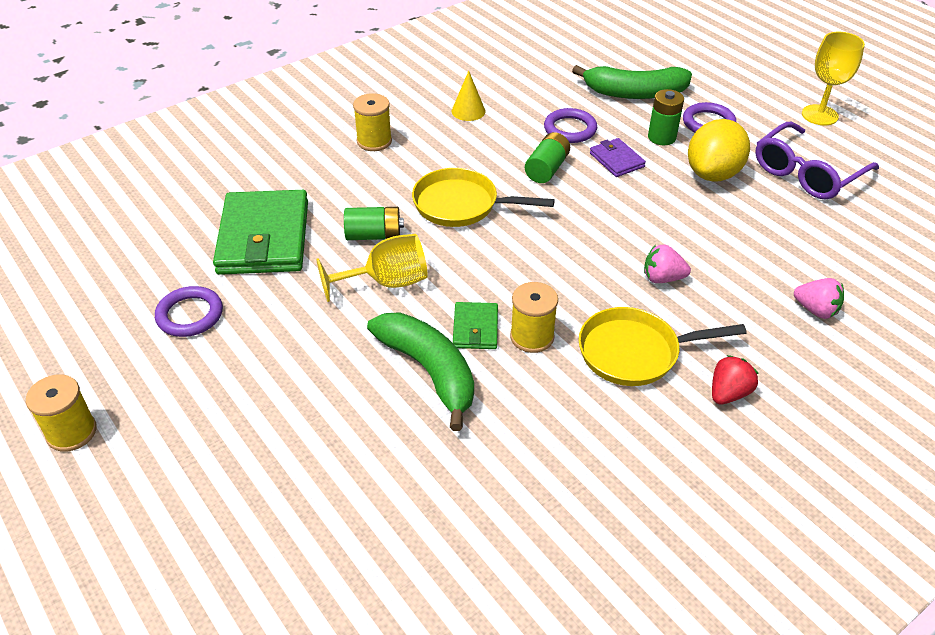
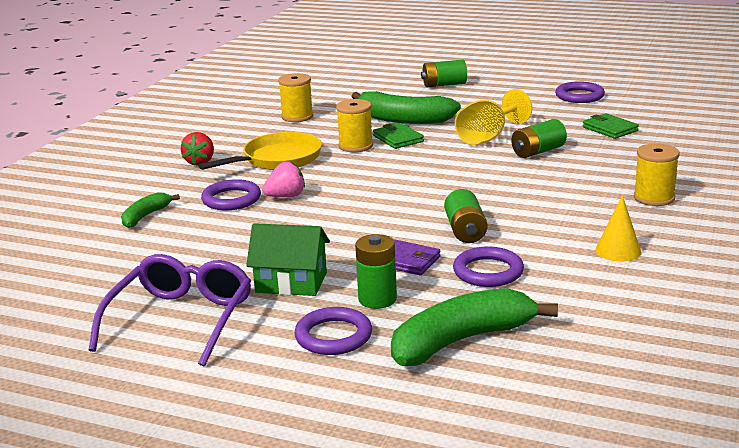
camera: 150 degrees right, 20 degrees down
yellow spool [26,374,97,452] -> yellow spool moved to [278,73,313,122]
green wallet [213,190,308,275] -> green wallet [583,113,639,139], size x0.47
yellow pan [412,168,555,227] -> none
yellow lemon [688,119,750,182] -> green house [246,223,330,296]
pink strawberry [794,278,844,319] -> green banana [121,192,180,228]
yellow goblet [802,32,865,125] -> none
none -> purple ring [201,179,261,210]
none -> green battery [421,60,467,87]

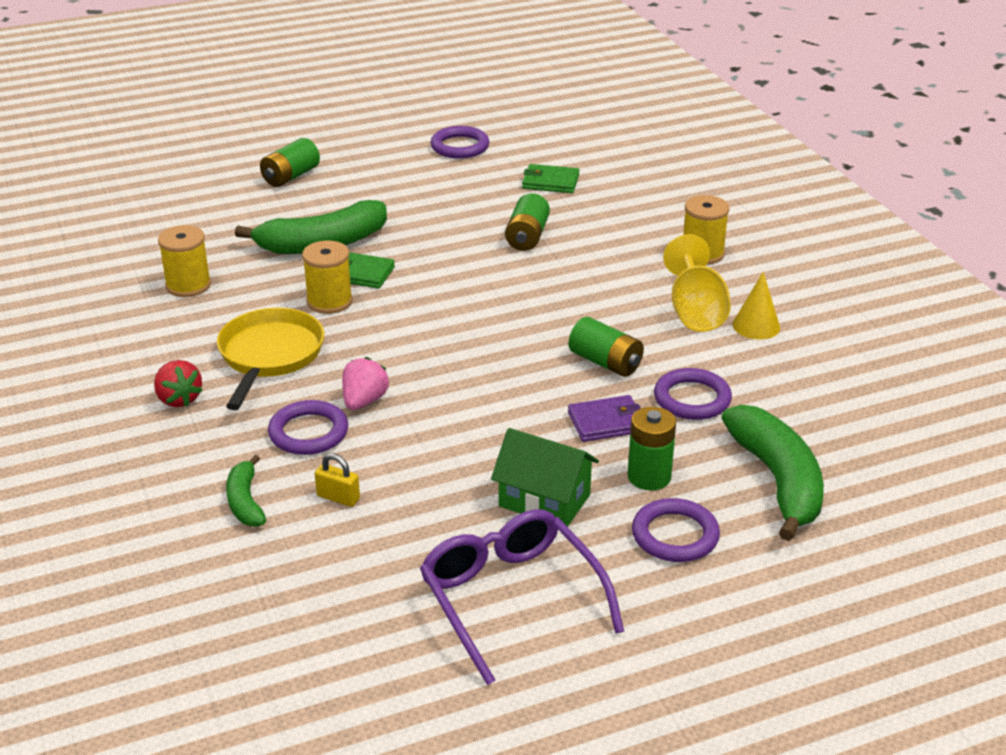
camera: 45 degrees left, 10 degrees up
green house [246,223,330,296] -> green house turned 60 degrees clockwise [491,428,599,527]
green banana [391,288,558,366] -> green banana turned 150 degrees clockwise [721,405,824,541]
yellow goblet [455,89,532,145] -> yellow goblet moved to [663,234,731,332]
none -> yellow padlock [315,453,360,507]

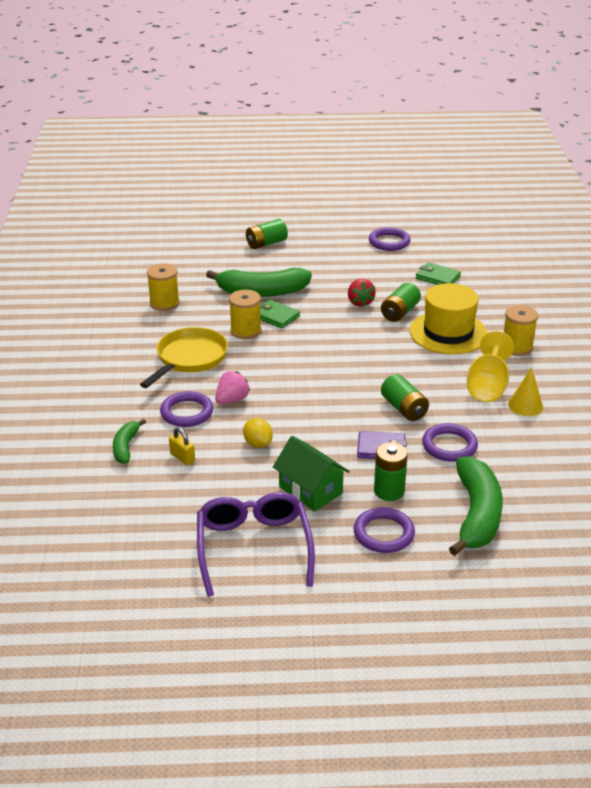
camera: 20 degrees right, 0 degrees up
red strawberry [154,360,203,407] -> red strawberry moved to [348,279,376,307]
none -> yellow lemon [243,418,273,448]
none -> yellow hat [409,283,488,354]

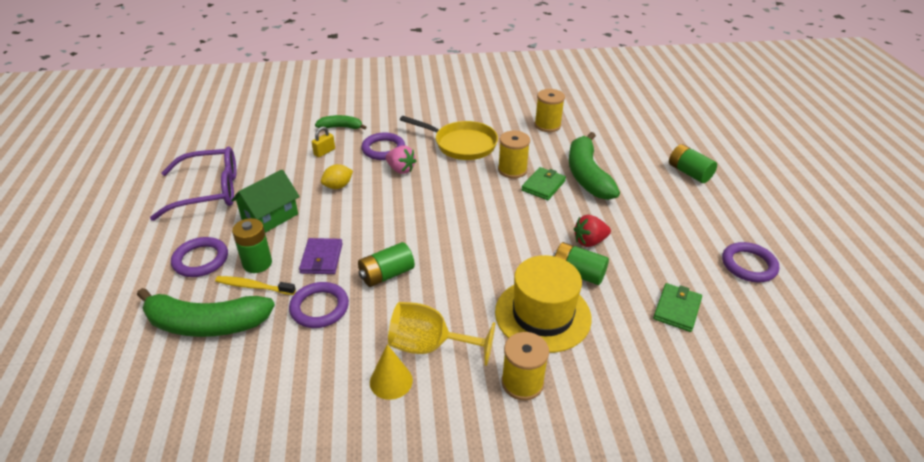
camera: 85 degrees right, 5 degrees up
none -> yellow toothbrush [215,276,296,295]

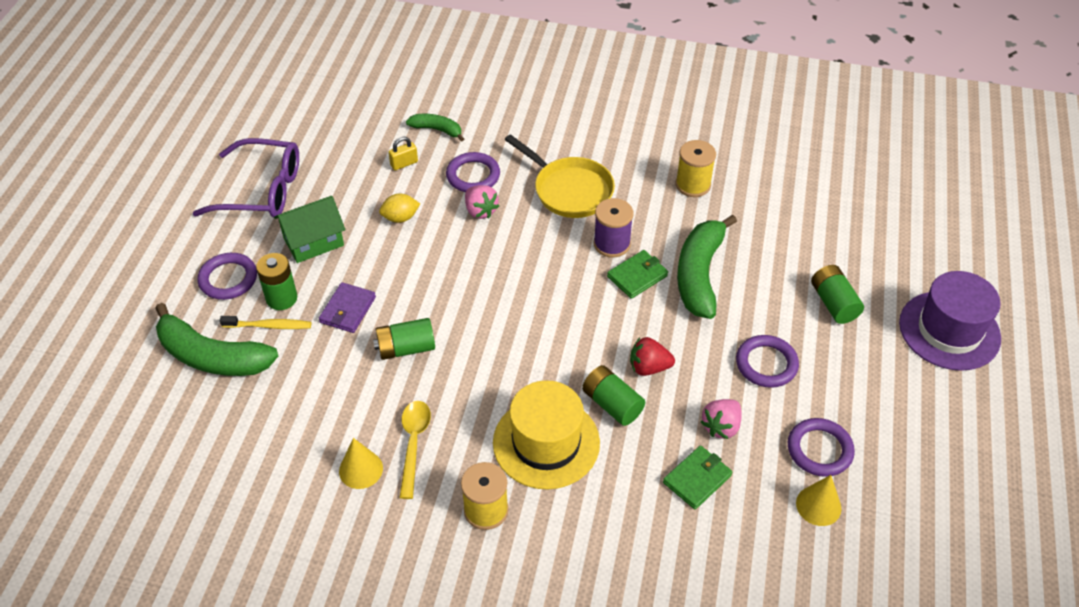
camera: 20 degrees right, 10 degrees up
yellow toothbrush [215,276,296,295] -> yellow toothbrush turned 150 degrees clockwise [220,316,311,329]
purple ring [289,282,349,328] -> purple ring moved to [736,335,799,388]
yellow goblet [388,302,495,366] -> yellow spoon [399,401,431,499]
yellow spool [498,131,530,178] -> purple spool [594,198,633,258]
none -> pink strawberry [701,399,742,439]
none -> yellow cone [796,475,841,526]
none -> purple hat [899,271,1001,371]

